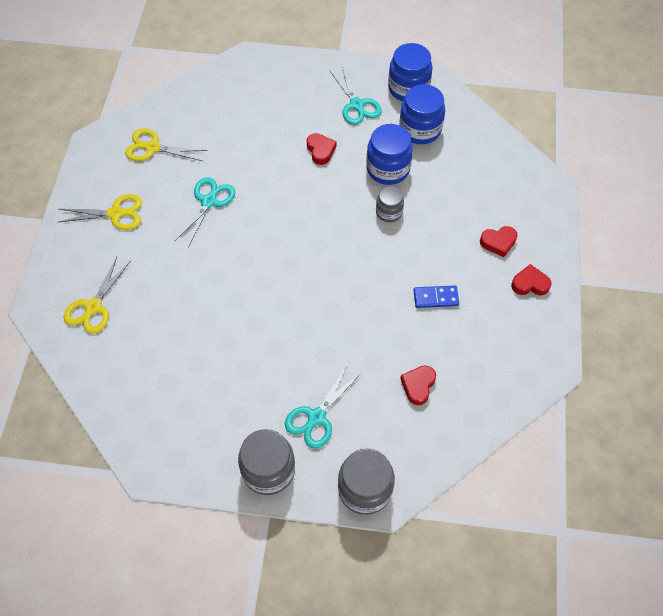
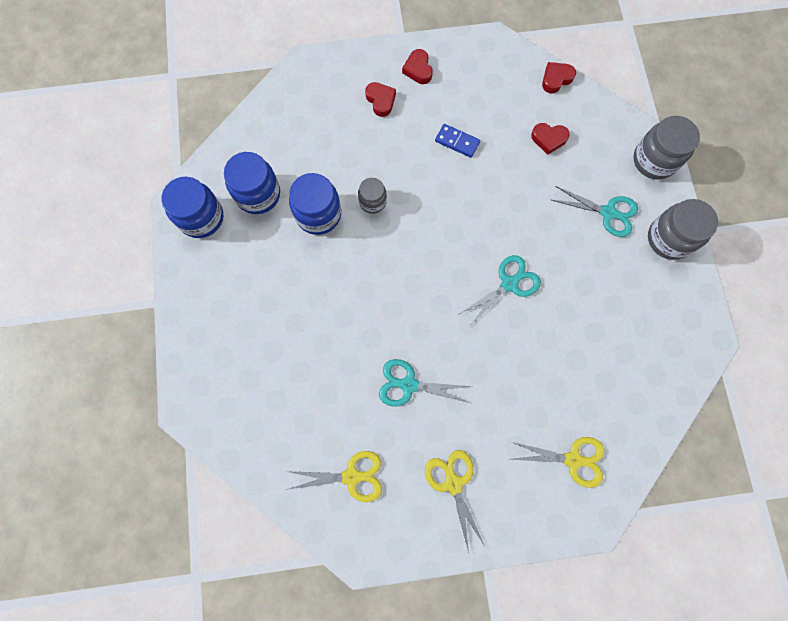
camera: 105 degrees left, 15 degrees up
yellow scissors [125,128,207,161] -> yellow scissors turned 90 degrees counterclockwise [285,451,382,502]
red heart [307,133,337,165] -> red heart moved to [542,62,576,93]
turquoise scissors [330,66,382,125] -> turquoise scissors moved to [458,255,541,327]
blue domino [414,285,459,308] -> blue domino turned 45 degrees counterclockwise [435,124,480,158]

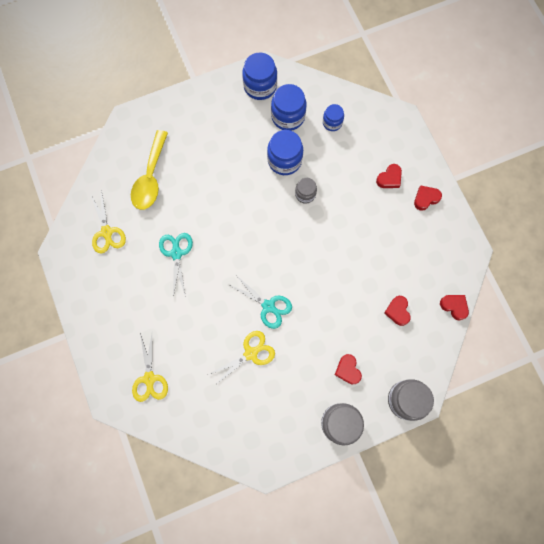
camera: 75 degrees right, 0 degrees up
yellow scissors [425,450,485,553] -> yellow scissors moved to [208,331,275,386]
blue domino [435,124,480,158] -> none
turquoise scissors [552,186,638,237] -> red heart [335,354,362,385]
none -> yellow spoon [131,130,168,210]
none -> blue jar [323,104,344,131]

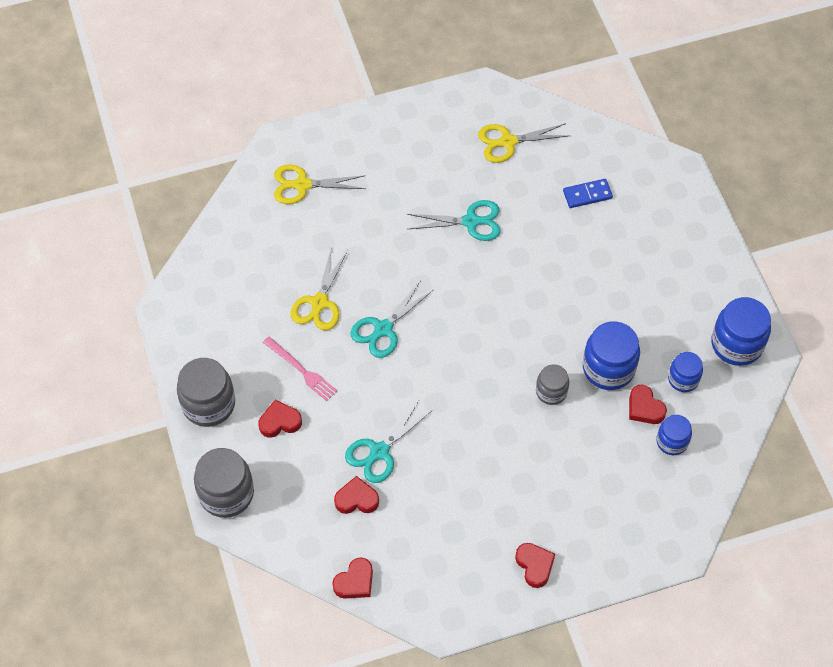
camera: 95 degrees right, 15 degrees down
yellow spoon [131,130,168,210] -> blue domino [563,179,613,208]
yellow scissors [208,331,275,386] -> yellow scissors turned 45 degrees clockwise [291,246,348,331]
blue jar [271,84,306,131] -> blue jar [668,352,703,392], size x0.59
red heart [376,164,402,188] -> red heart moved to [629,385,667,424]
none -> pink fork [263,336,337,401]
none -> turquoise scissors [345,401,433,483]

